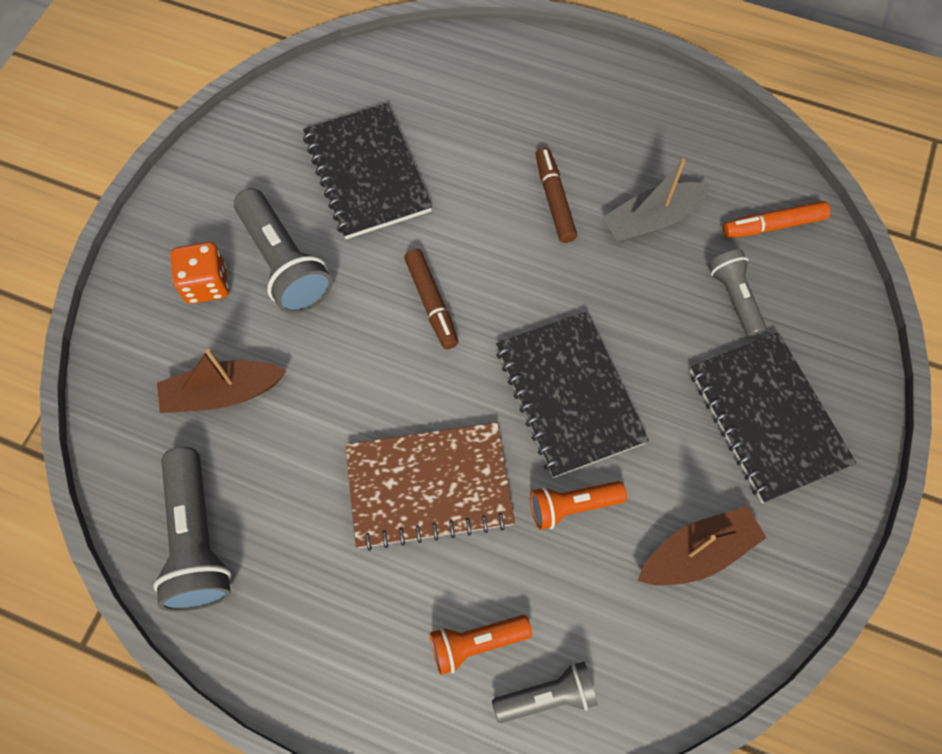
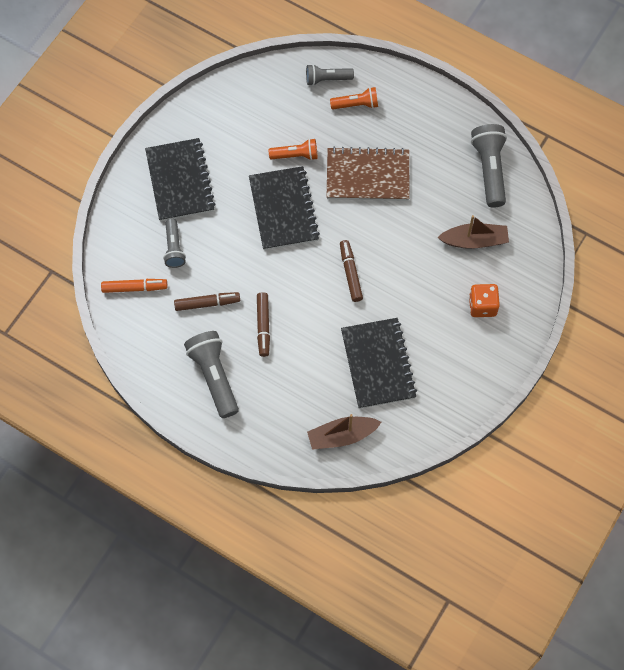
camera: 170 degrees left, 0 degrees up
grey flashlight [234,188,333,314] -> grey flashlight moved to [184,331,239,418]
grey boat [602,158,711,243] -> brown marker [174,292,240,311]
brown boat [638,506,766,586] -> brown boat moved to [307,414,381,450]

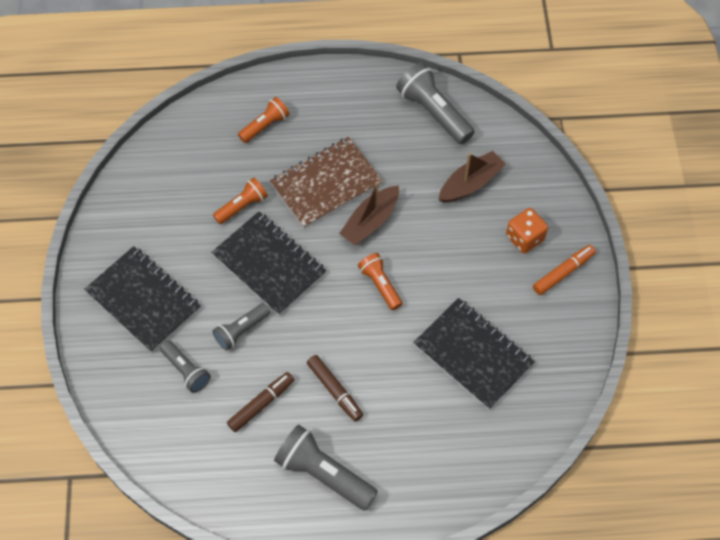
camera: 35 degrees left, 5 degrees down
orange marker [101,279,167,293] -> orange marker moved to [533,245,596,295]
grey flashlight [306,64,354,86] -> grey flashlight moved to [213,303,270,351]
brown boat [307,414,381,450] -> brown boat moved to [339,182,399,246]
brown marker [340,240,363,302] -> orange flashlight [358,253,402,310]

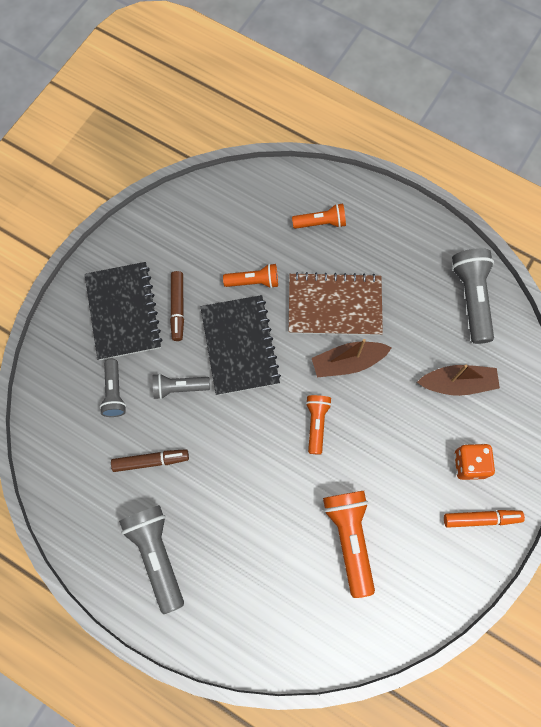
camera: 35 degrees right, 10 degrees up
brown marker [307,355,363,422] -> brown marker moved to [170,271,184,341]
black notebook [413,298,535,410] -> orange flashlight [323,491,375,598]

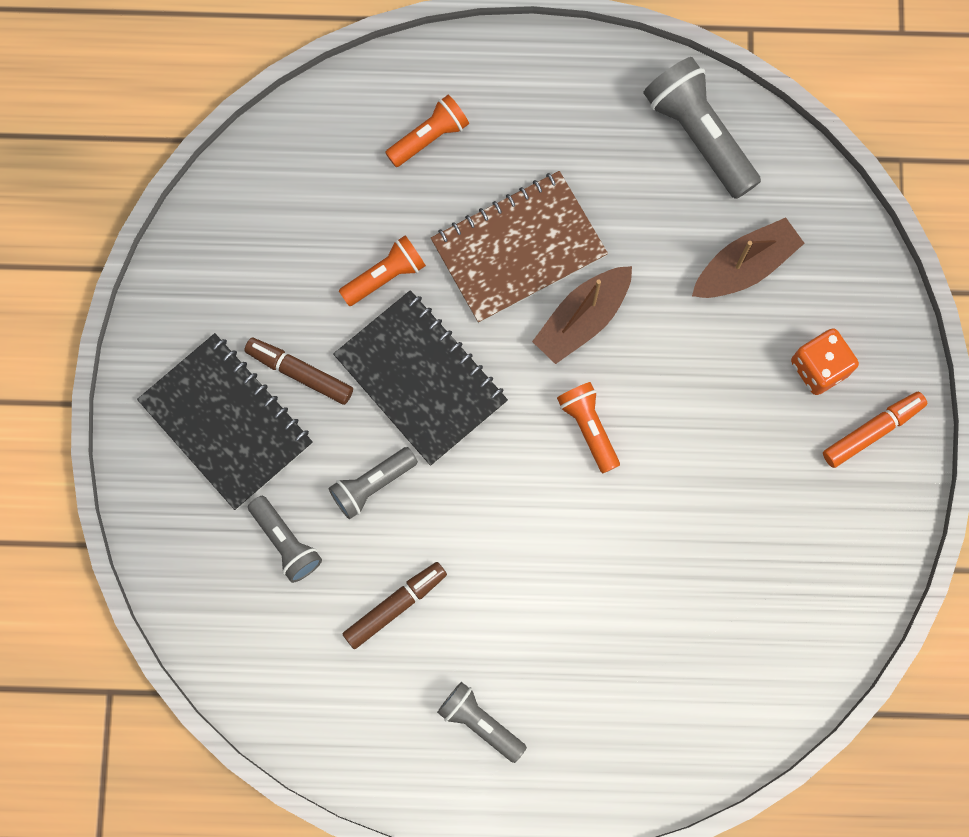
camera: 30 degrees left, 5 degrees up
grey flashlight [119,505,184,614] -> grey flashlight [437,682,527,763], size x0.61
brown marker [170,271,184,341] -> brown marker turned 150 degrees clockwise [244,338,353,405]
orange flashlight [323,491,375,598] -> none

